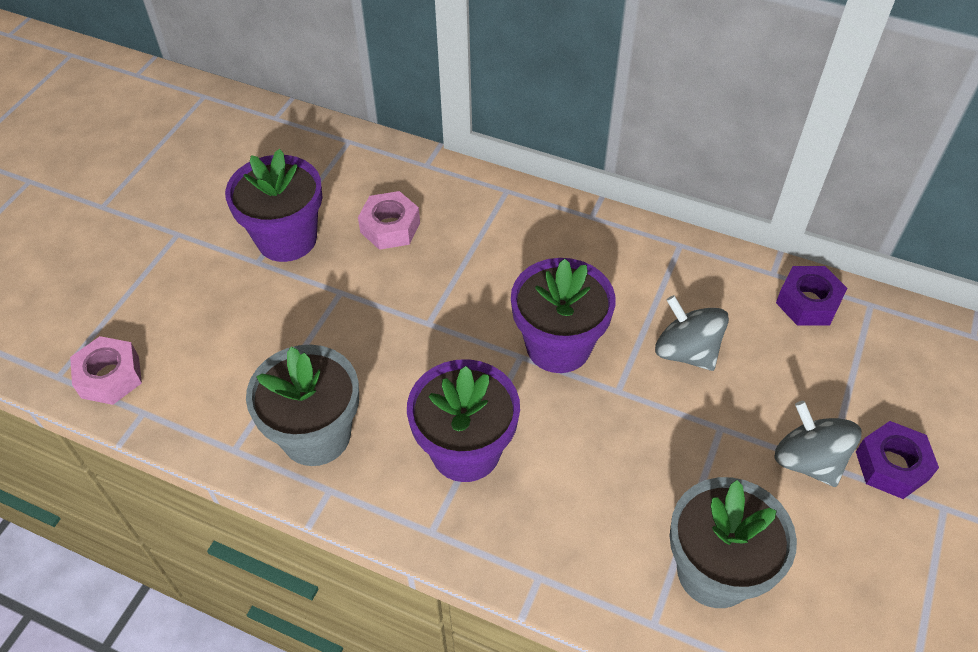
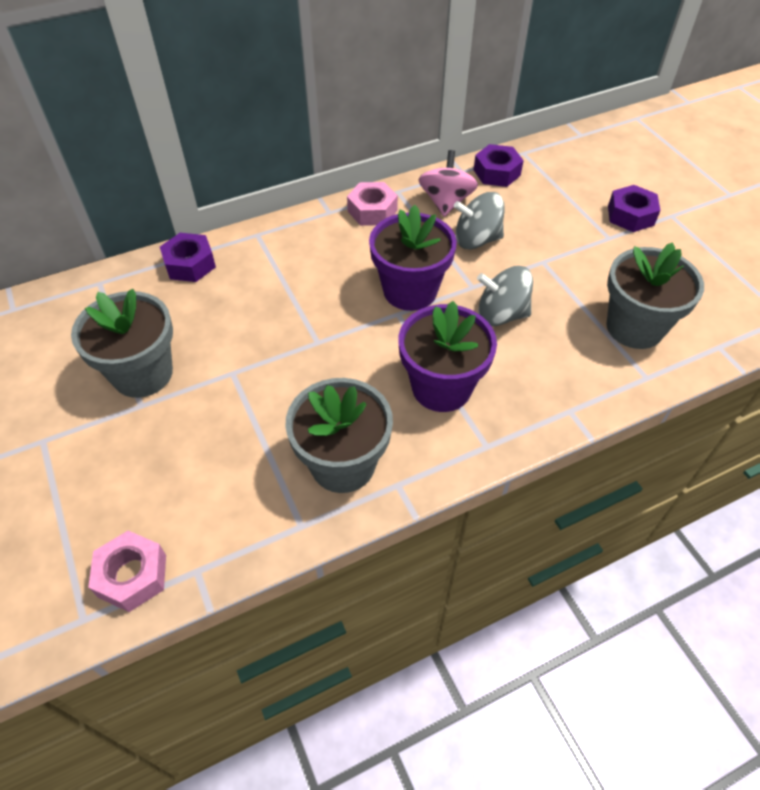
camera: 50 degrees left, 0 degrees up
purple flower pot [225,149,323,262] -> grey flower pot [71,289,173,398]
pink nut [358,191,420,250] -> pink nut moved to [347,182,398,226]
grey spinning top [774,401,861,487] -> grey spinning top moved to [477,266,533,326]
none -> purple nut [160,233,216,282]
none -> pink spinning top [419,150,478,217]

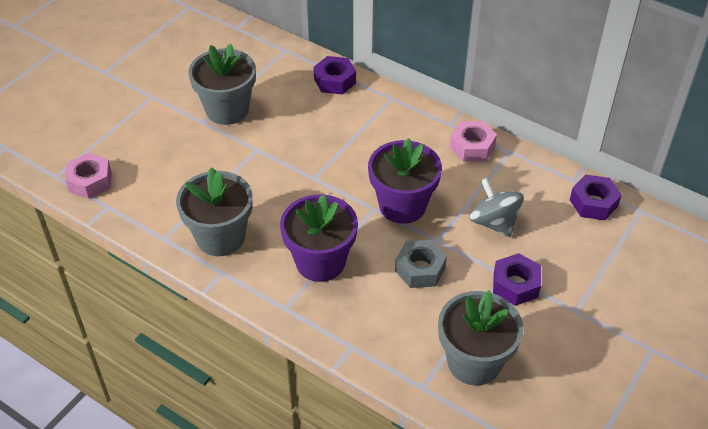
camera: 60 degrees right, 5 degrees down
pink spinning top [419,150,478,217] -> none
grey spinning top [477,266,533,326] -> grey nut [395,240,447,288]
purple nut [608,185,660,232] -> purple nut moved to [493,253,541,306]

